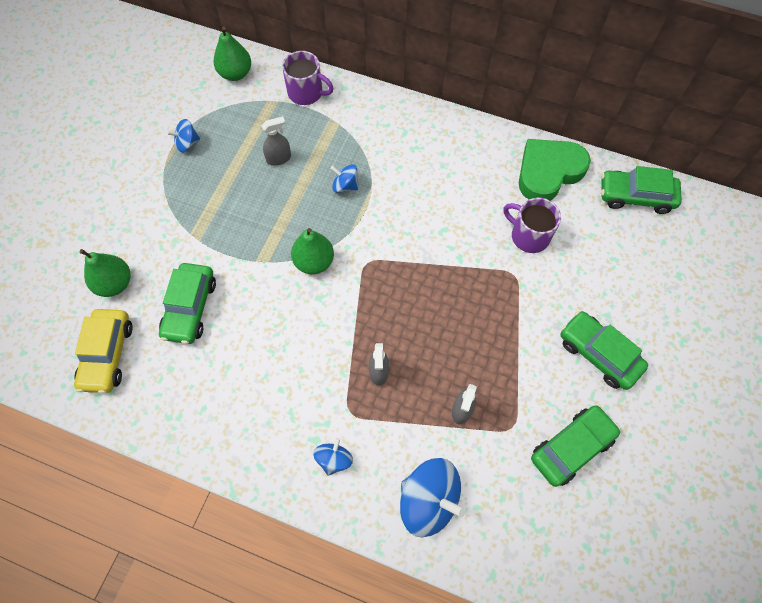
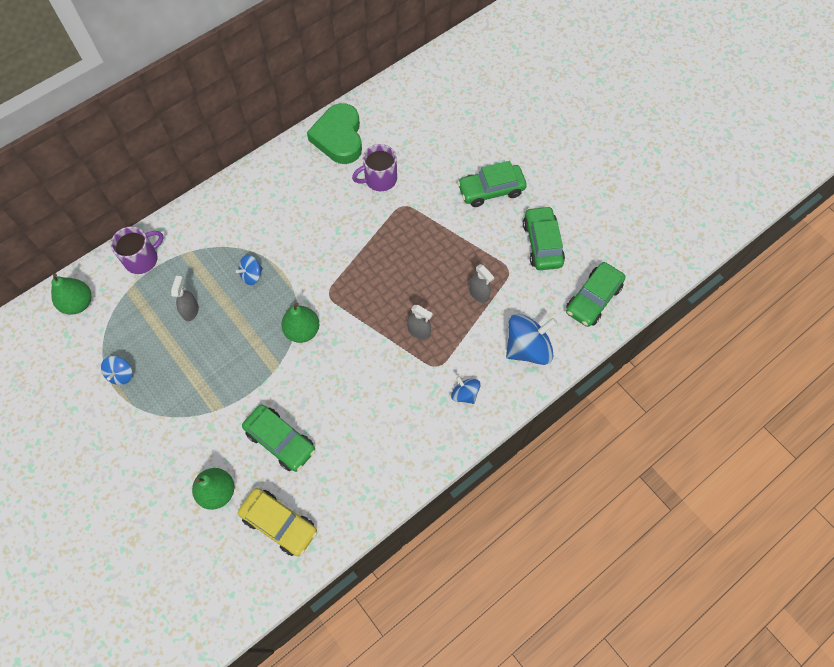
camera: 60 degrees left, 0 degrees up
green car [601,166,682,214] -> green car moved to [566,262,625,327]

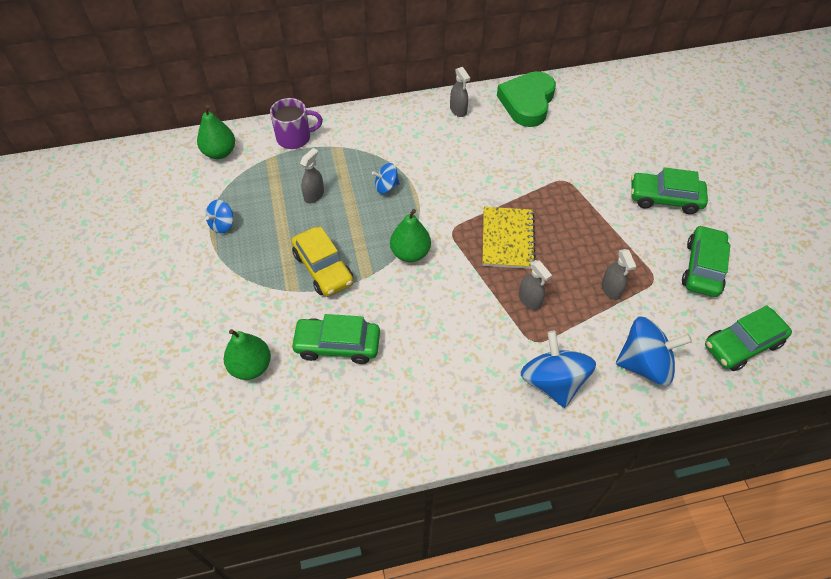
camera: 25 degrees right, 10 degrees down
yellow car [238,488,317,556] -> yellow car moved to [291,227,354,297]
green car [242,405,315,472] -> green car turned 120 degrees clockwise [291,314,380,364]
purple mug [352,144,397,191] -> none
blue spinning top [451,376,480,404] -> blue spinning top [521,331,596,408], size x1.88
none -> grey spray bottle [450,67,470,117]
none -> yellow notebook [482,207,536,269]

